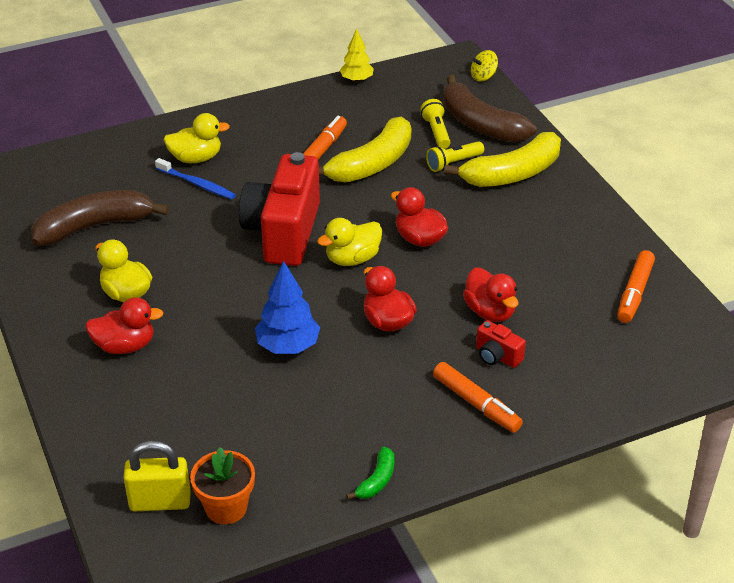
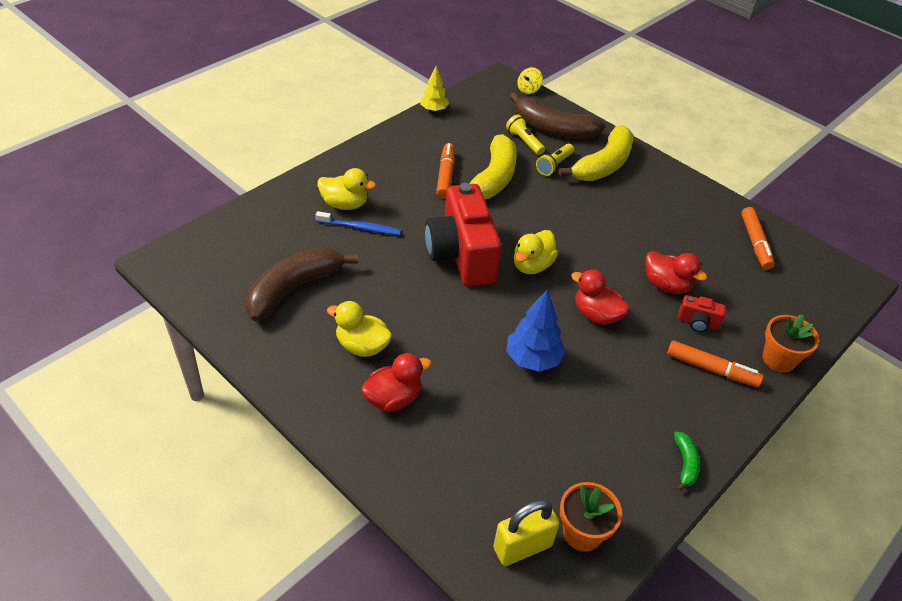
camera: 25 degrees left, 5 degrees up
yellow duck [163,113,230,163] -> yellow duck turned 45 degrees clockwise [317,168,376,210]
red duck [391,187,448,247] -> none
none -> orange flower pot [763,314,819,373]

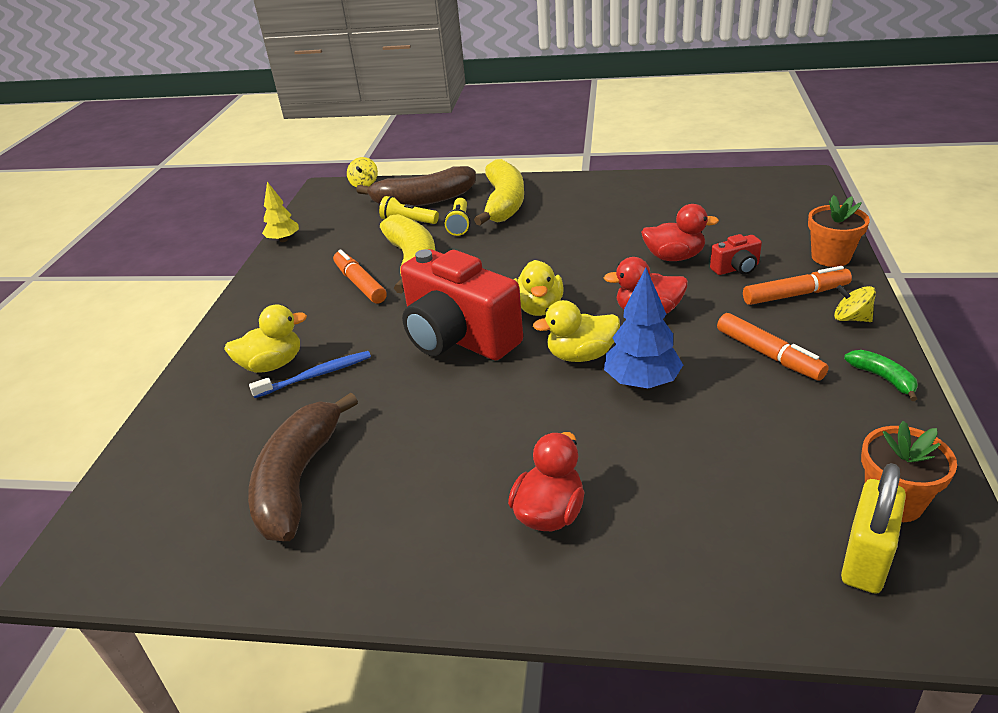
camera: 30 degrees left, 10 degrees down
yellow duck [327,301,392,357] -> yellow duck moved to [533,300,620,362]
orange marker [741,207,775,270] -> orange marker moved to [717,313,829,381]
none -> yellow spinning top [834,285,876,322]

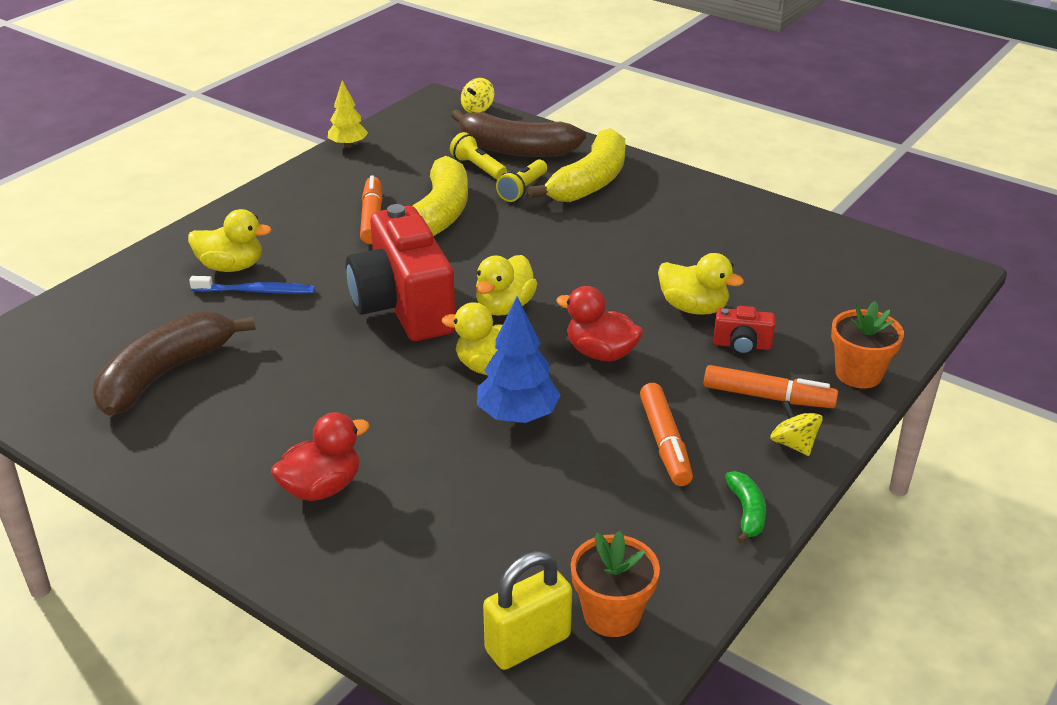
camera: 25 degrees right, 0 degrees up
red duck [641,204,719,261] -> yellow duck [658,253,744,315]

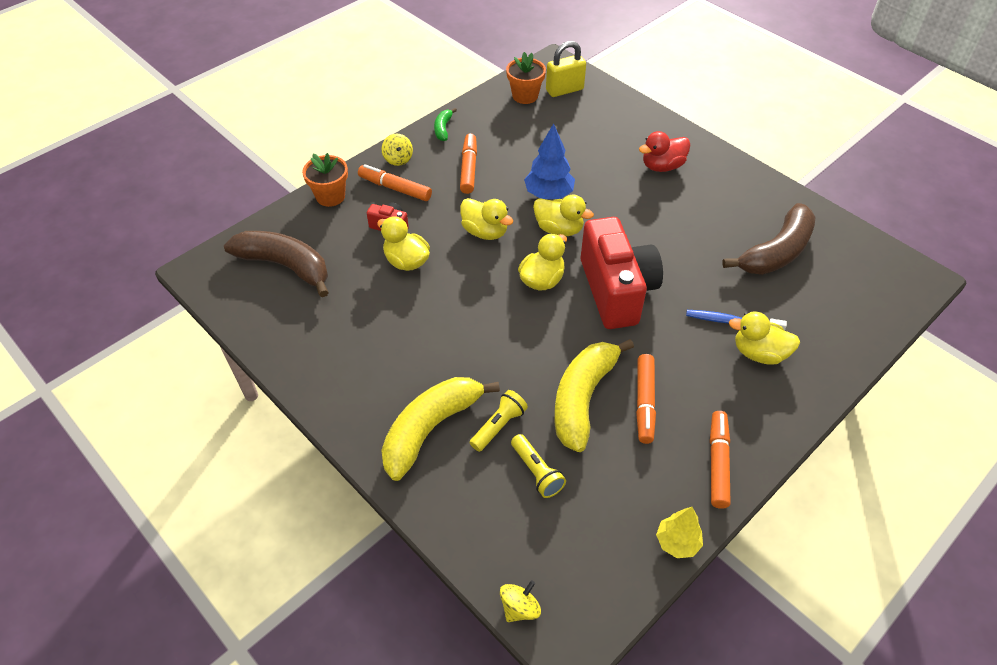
camera: 170 degrees left, 15 degrees up
brown banana [451,109,586,157] -> brown banana moved to [224,231,329,297]
red duck [556,286,643,361] -> yellow duck [460,198,513,240]
none -> orange marker [710,411,731,509]

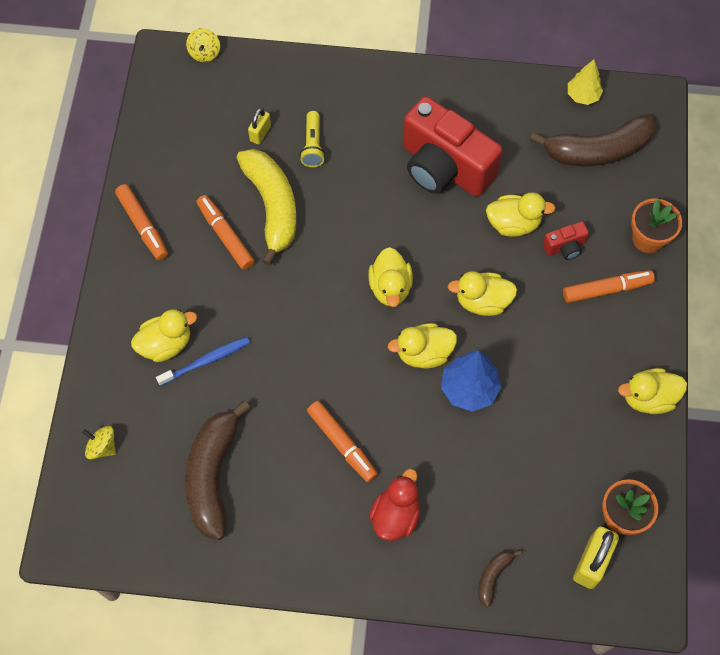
camera: 140 degrees right, 15 degrees up
yellow spinning top [381,134,413,166] -> yellow spinning top moved to [83,426,116,459]
yellow banana [381,377,500,481] -> none
green banana [434,108,457,141] -> yellow duck [618,368,687,414]
orange marker [460,133,477,194] -> orange marker moved to [307,401,378,482]
yellow flashlight [511,434,566,498] -> yellow padlock [248,108,271,145]
red camera [581,217,663,329] -> red camera moved to [403,96,503,197]
yellow tree [656,507,703,558] -> yellow tree moved to [568,60,603,105]
none -> brown banana [478,550,522,607]

